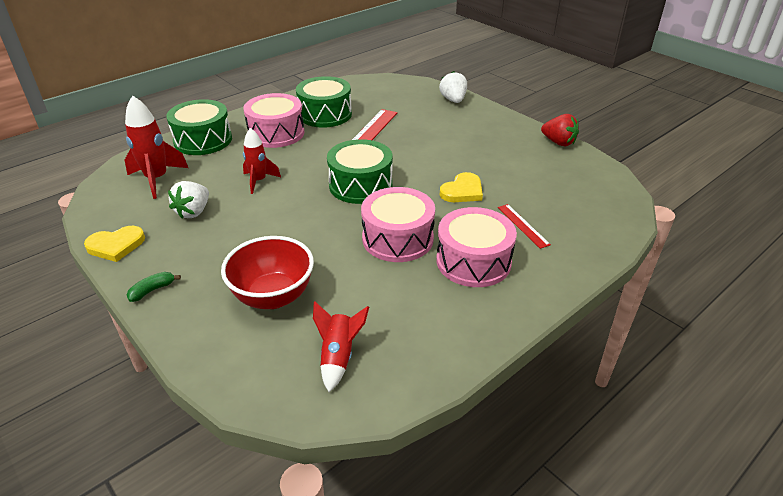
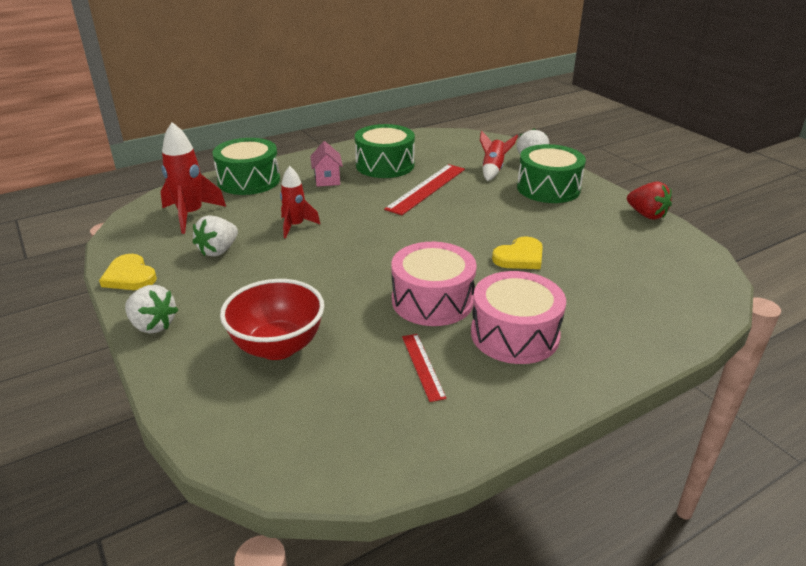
camera: 10 degrees right, 5 degrees down
yellow heart [84,226,145,262] -> yellow heart turned 60 degrees clockwise [99,254,157,290]
green banana [127,272,181,302] -> white strawberry [125,285,178,334]
pink drum [244,93,305,148] -> pink house [310,141,343,187]
red rocket [313,301,369,392] -> red rocket moved to [480,131,518,181]
green drum [327,139,393,204] -> green drum moved to [517,144,586,203]
red ruler [498,204,551,249] -> red ruler moved to [402,334,447,402]

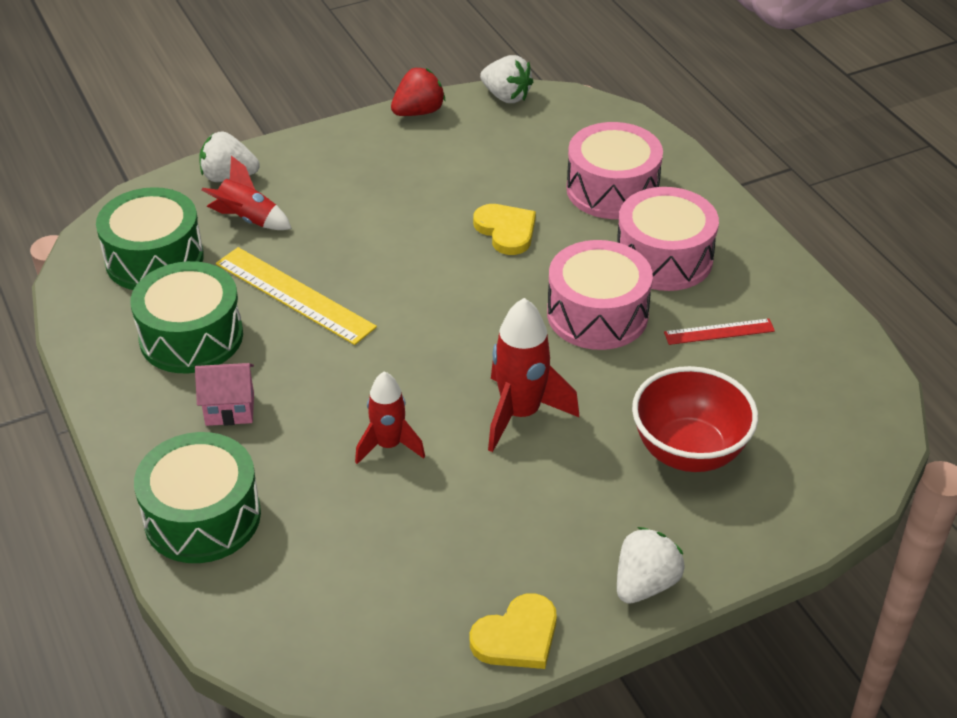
camera: 85 degrees left, 10 degrees up
red rocket [160,122,226,234] -> red rocket moved to [488,298,579,452]
white strawberry [193,215,238,257] -> white strawberry moved to [480,55,533,103]
red ruler [384,164,465,215] -> yellow ruler [216,247,377,345]
green drum [517,144,586,203] -> green drum moved to [96,187,204,290]
none -> pink drum [566,122,663,219]

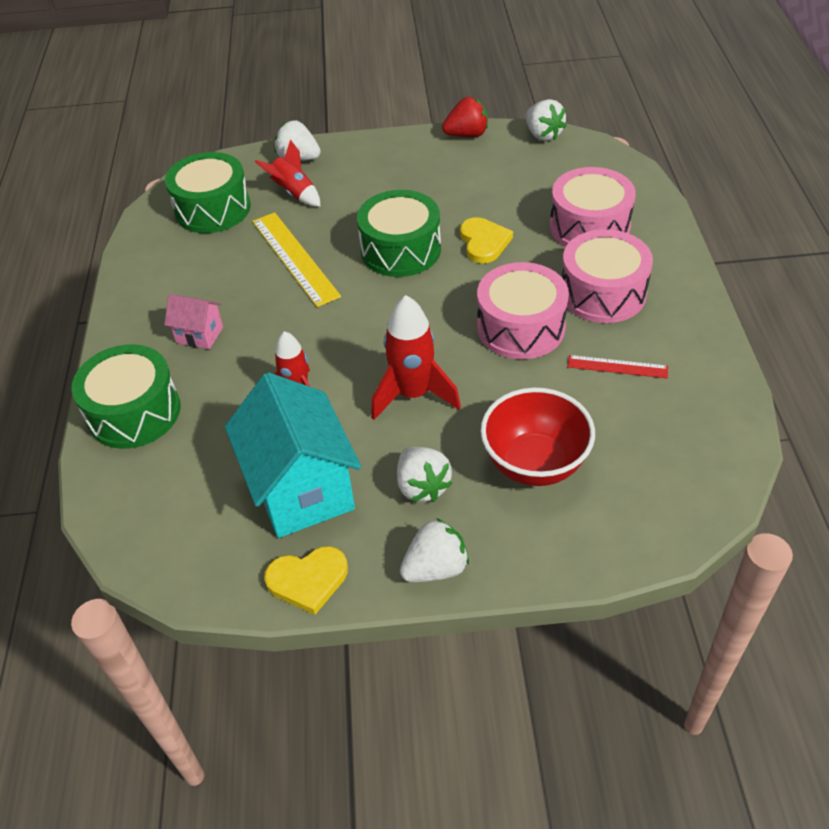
camera: 25 degrees right, 5 degrees up
green drum [130,261,243,373] -> green drum moved to [357,190,441,277]
none -> turquoise house [225,372,362,538]
none -> white strawberry [397,447,453,502]

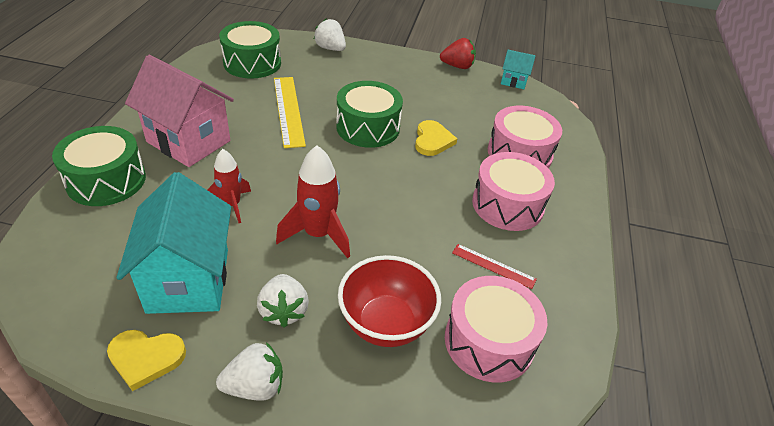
camera: 10 degrees right, 5 degrees down
pink house [164,294,223,349] -> pink house [125,55,234,167], size x2.11
red rocket [255,139,321,207] -> none
pink drum [477,262,569,359] -> pink drum moved to [445,276,548,383]
white strawberry [526,99,567,141] -> turquoise house [501,50,536,89]

